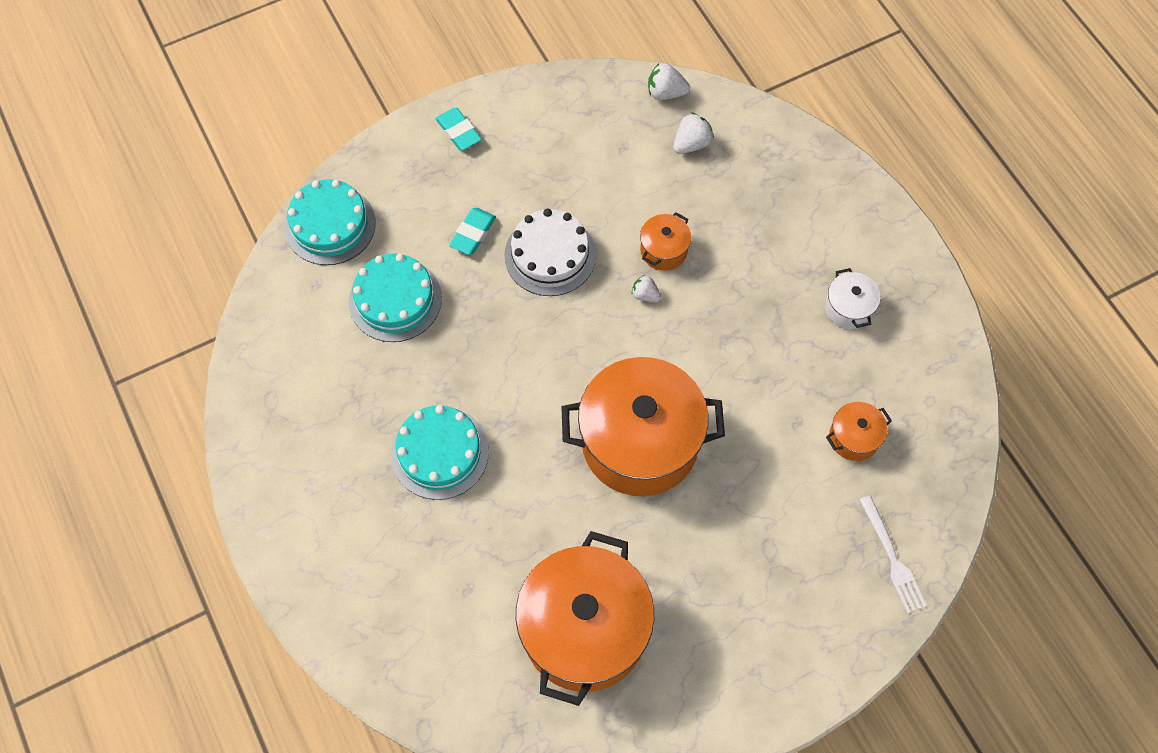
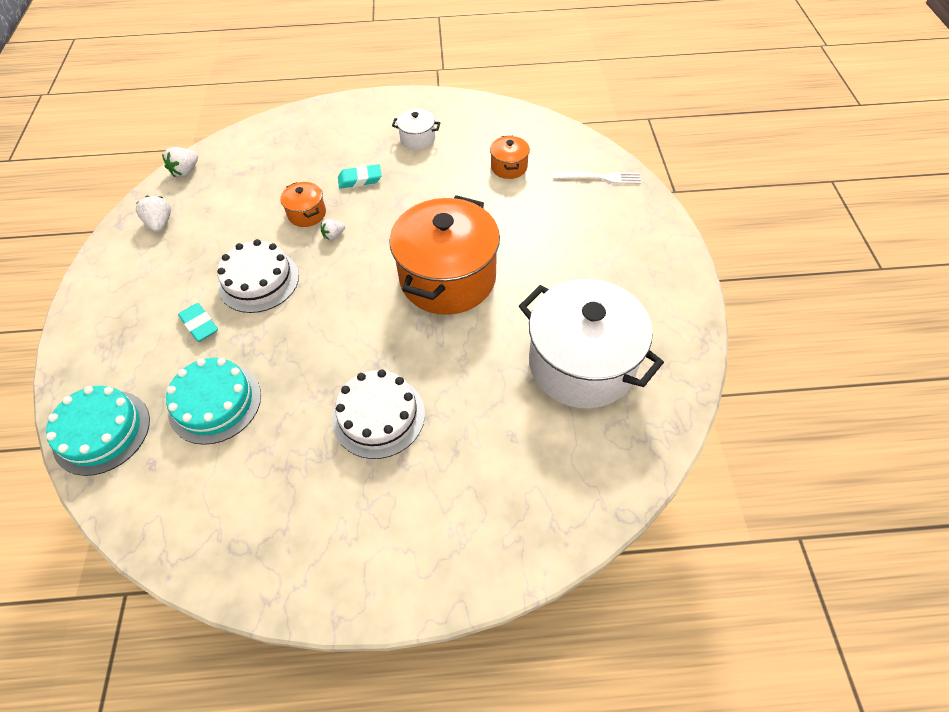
camera: 65 degrees left, 10 degrees down
turquoise cake [391,405,489,500] -> white cake [332,369,425,459]
turquoise eraser [435,108,482,151] -> turquoise eraser moved to [338,164,382,189]
orange pot [516,531,654,706] -> white pot [519,279,664,408]
white strawberry [673,112,714,154] -> white strawberry moved to [136,196,171,232]

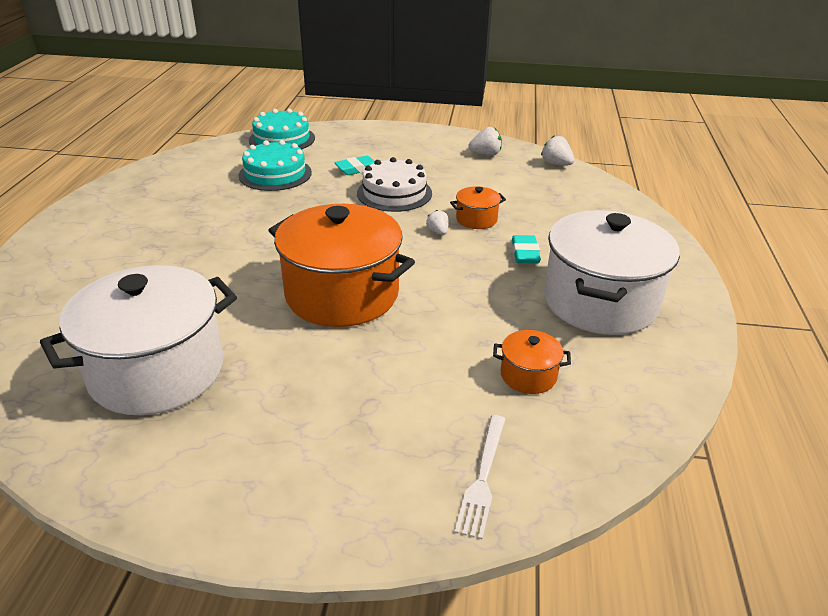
camera: 100 degrees right, 20 degrees down
white cake [332,369,425,459] -> none
white pot [392,109,440,150] -> white pot [544,210,680,335], size x2.31

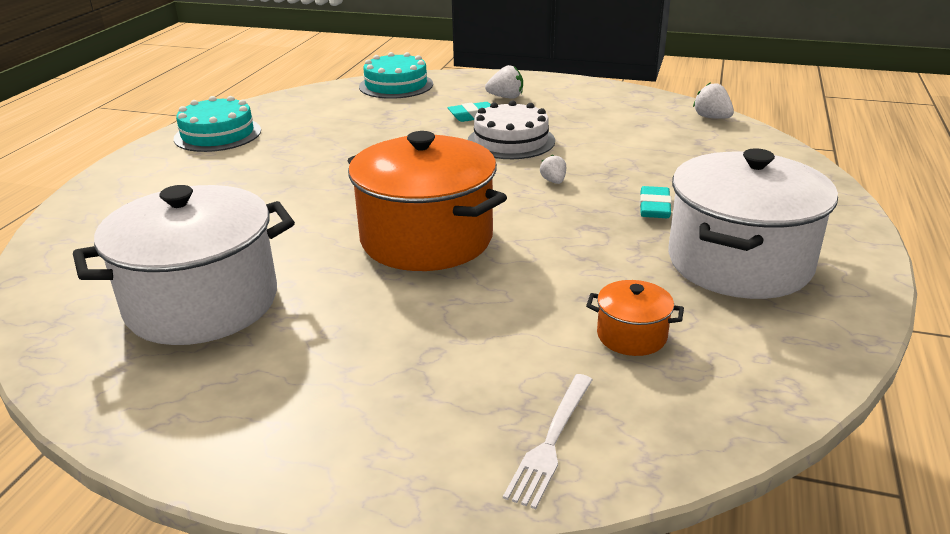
camera: 10 degrees right, 5 degrees down
turquoise cake [239,140,312,191] -> turquoise cake moved to [174,96,261,152]
orange pot [450,186,506,229] -> none
white strawberry [468,127,502,156] -> white strawberry moved to [485,65,523,99]

